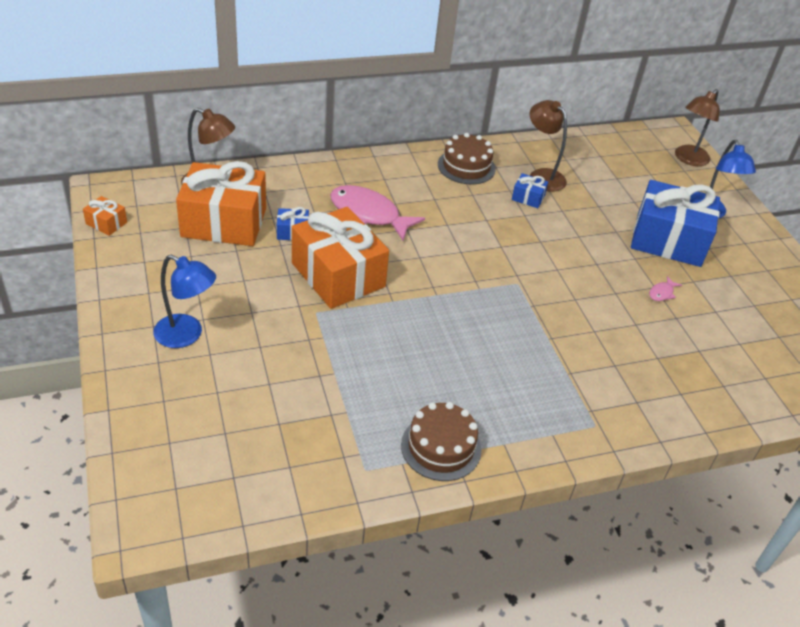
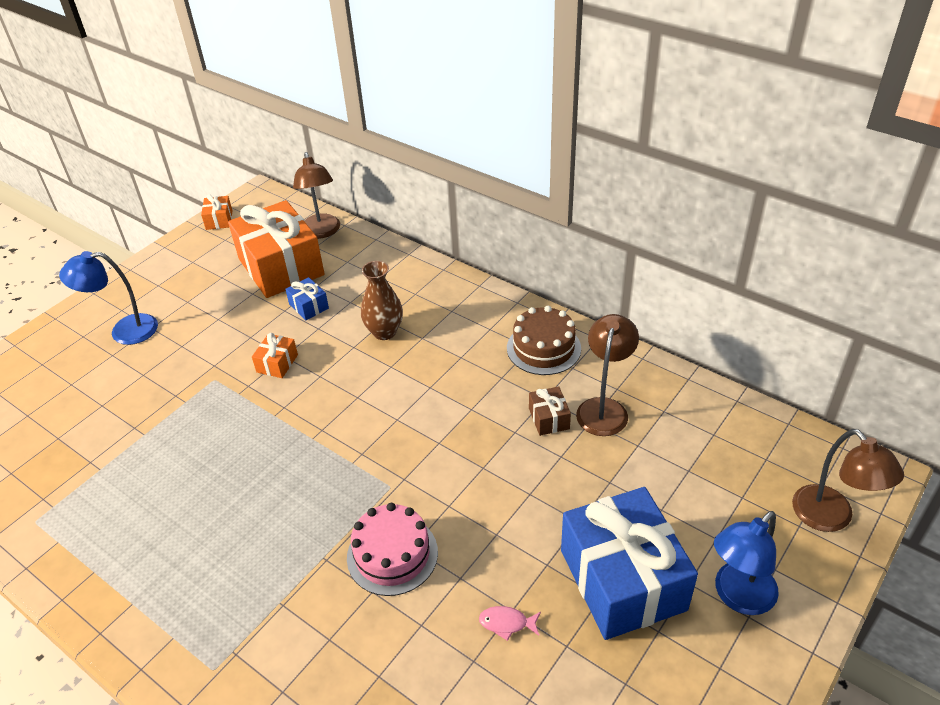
camera: 60 degrees right, 0 degrees up
blue lamp [153,254,216,348] -> blue lamp turned 90 degrees clockwise [59,251,158,345]
orange gift [292,207,389,309] -> orange gift [252,333,298,378], size x0.42
pink fish [330,185,425,241] -> brown vase [361,261,403,340]
brown cake [401,402,481,481] -> none
blue gift [512,173,548,208] -> brown gift [529,386,571,436]
brown lamp [675,89,720,166] -> brown lamp turned 120 degrees counterclockwise [792,429,904,532]
none -> pink cake [347,503,438,596]

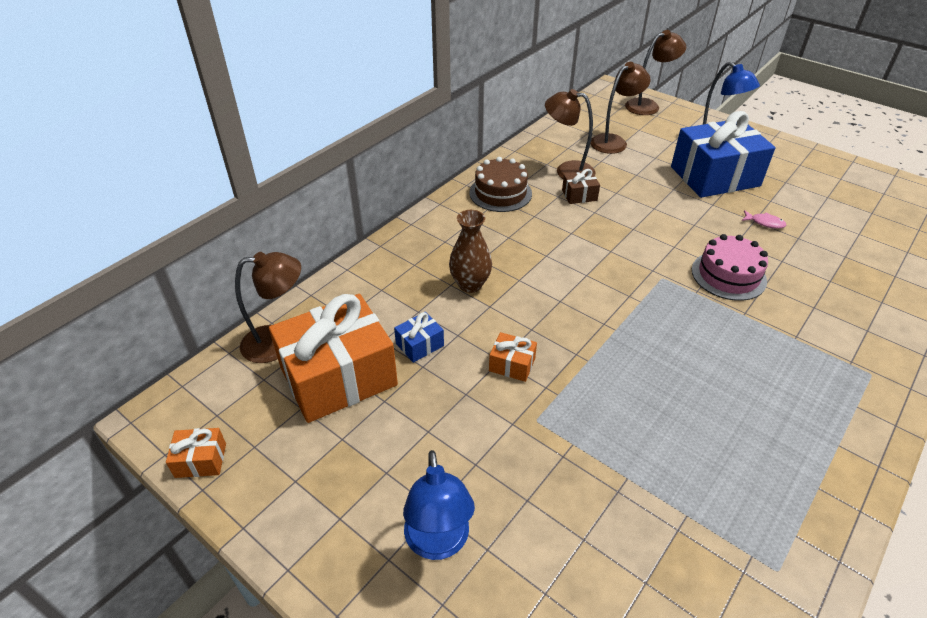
camera: 90 degrees left, 0 degrees up
pink fish [479,606,541,641] -> pink fish turned 75 degrees counterclockwise [742,210,786,229]
none -> brown lamp [590,62,650,154]

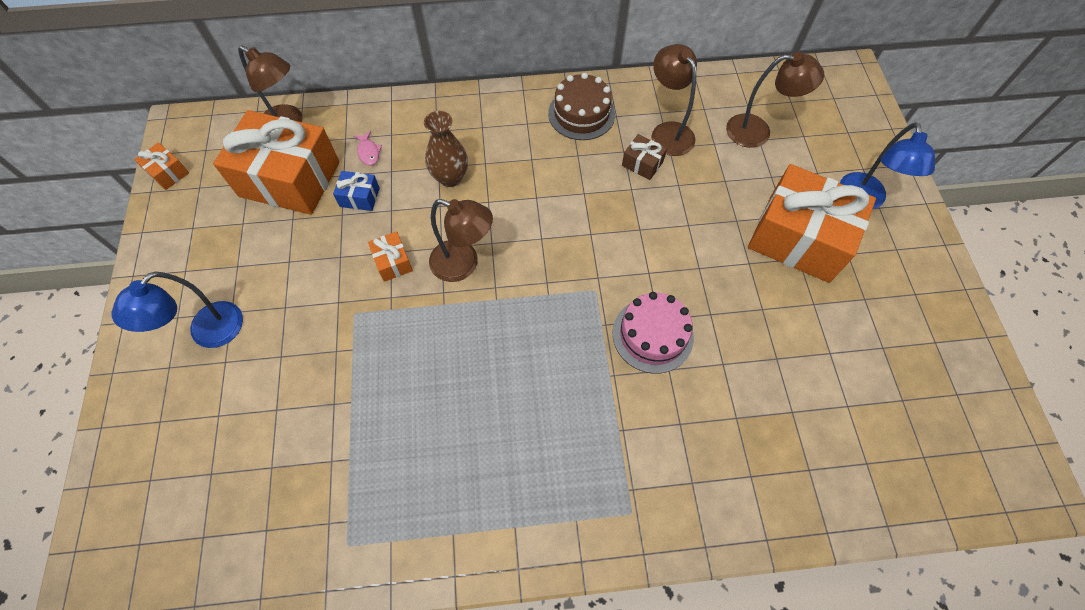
camera: 45 degrees right, 20 degrees up
brown lamp [625,30,686,115] -> brown lamp moved to [429,199,493,282]
blue gift [671,111,775,198] -> orange gift [748,164,876,283]
pink fish [742,210,786,229] -> pink fish moved to [353,131,382,166]

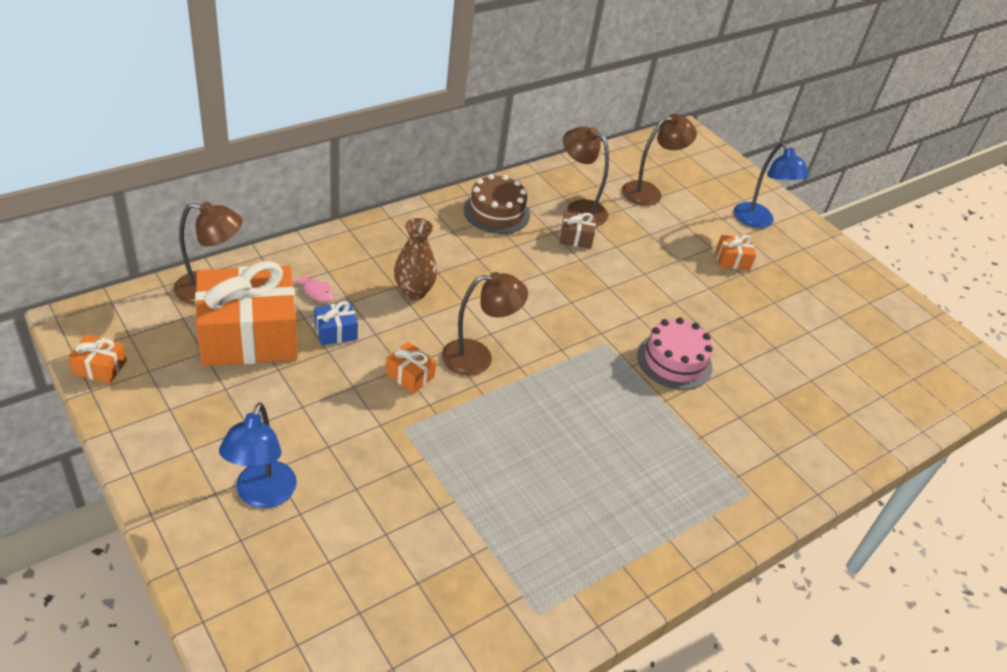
camera: 35 degrees left, 20 degrees down
orange gift [748,164,876,283] -> orange gift [716,235,756,270], size x0.42

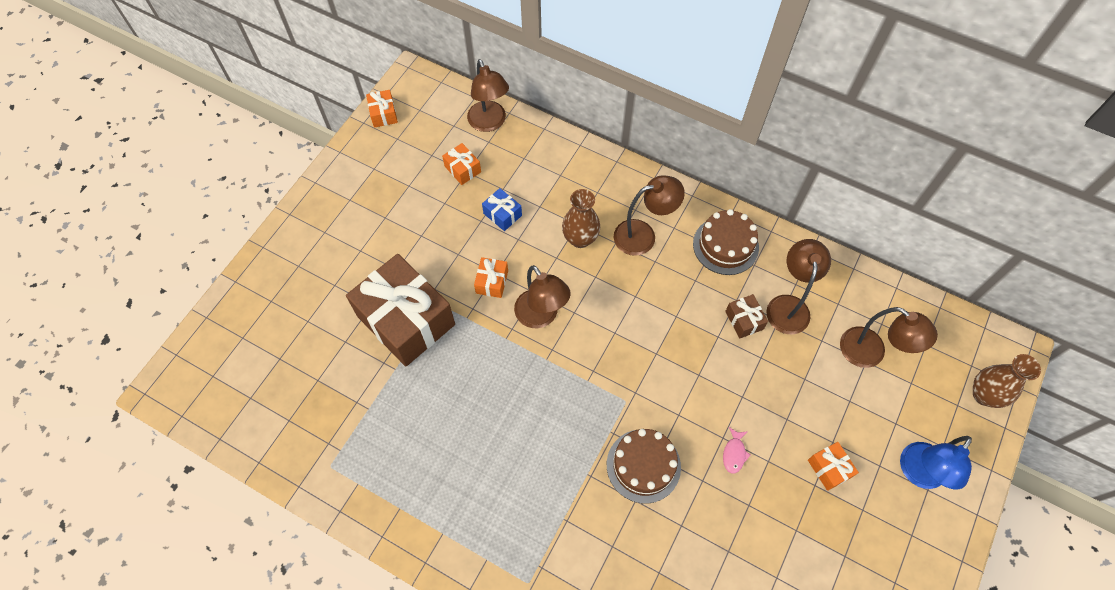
camera: 70 degrees right, 20 degrees up
orange gift [195,261,298,366] -> orange gift [442,143,481,185], size x0.42
blue lamp [219,402,297,508] -> none
pink fish [292,272,334,302] -> pink fish moved to [723,427,751,473]
pink cake [637,317,713,390] -> brown cake [607,429,681,503]
none -> brown gift [346,254,455,367]
none -> brown lamp [614,175,685,256]
none -> brown vase [973,354,1041,408]

